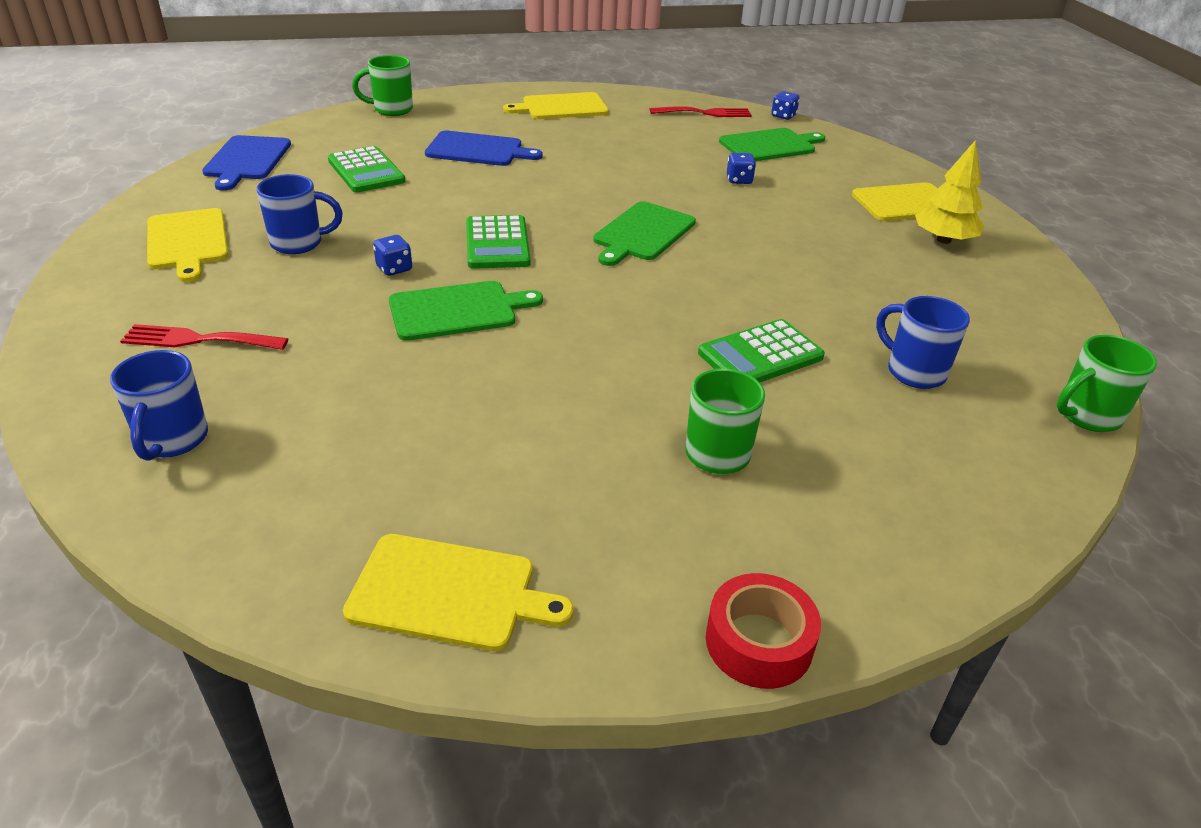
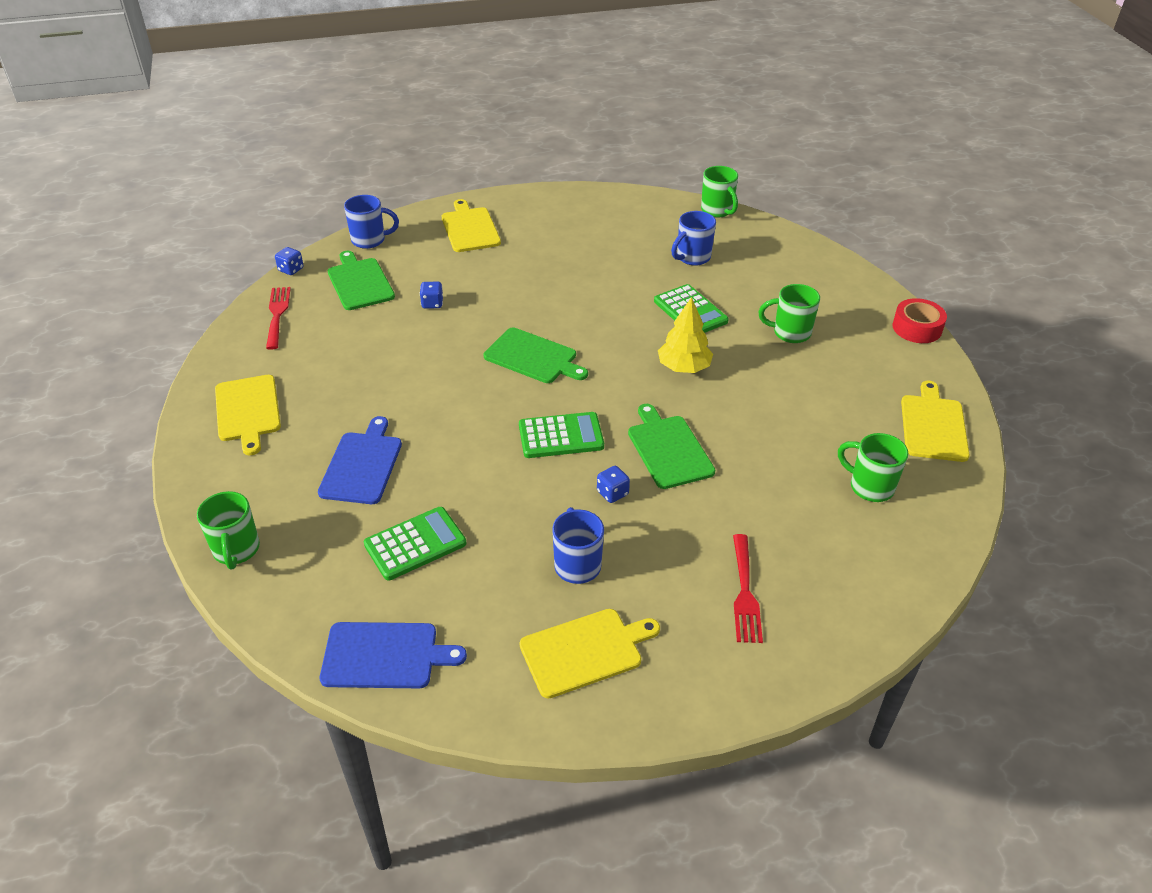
camera: 90 degrees left, 5 degrees up
blue mug [110,350,208,461] -> blue mug moved to [344,195,399,249]
yellow tree [915,140,984,244] -> yellow tree moved to [658,297,713,373]
none -> green mug [838,433,908,502]

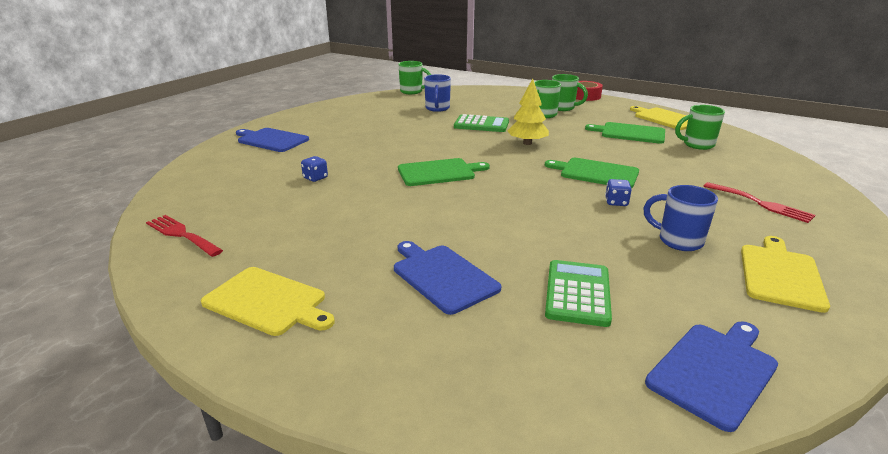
camera: 45 degrees left, 15 degrees down
green mug [197,491,260,569] -> green mug moved to [552,74,588,111]
blue dice [275,247,303,275] -> none
green cutting board [327,251,395,310] -> green cutting board moved to [585,122,665,144]
blue mug [344,195,399,249] -> none
yellow cutting board [442,199,501,252] -> blue cutting board [236,128,309,152]
green calculator [519,412,604,458] -> none

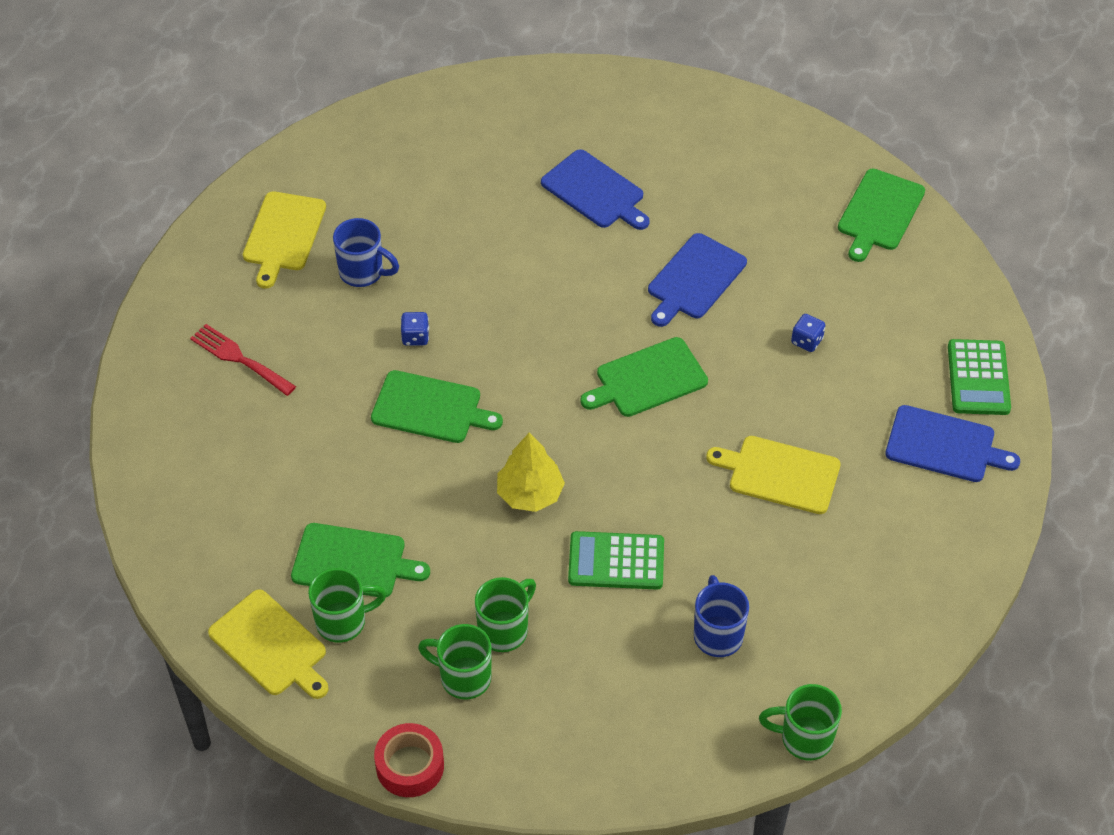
camera: 170 degrees right, 25 degrees up
red fork [146,215,223,257] -> green cutting board [838,169,925,262]
yellow cutting board [201,267,335,336] -> yellow cutting board moved to [706,436,841,514]
green calculator [545,260,612,327] -> green calculator moved to [948,339,1011,415]
blue cutting board [645,321,778,432] -> blue cutting board moved to [648,233,747,327]
green mug [675,105,725,150] -> green mug moved to [308,568,386,643]

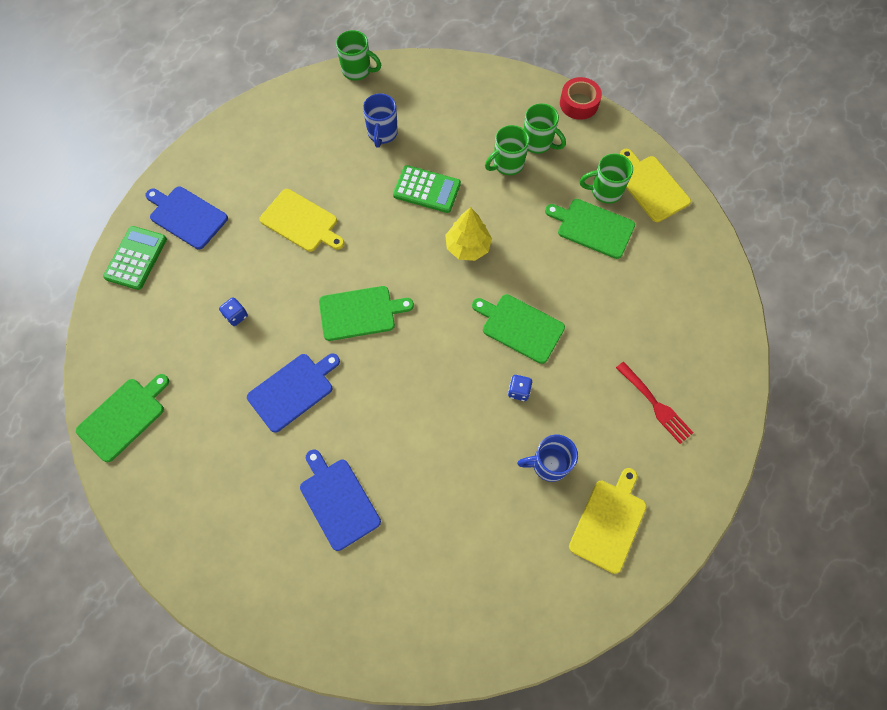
camera: 165 degrees left, 15 degrees up
blue mug [333,218,399,287] -> blue mug turned 45 degrees counterclockwise [517,435,578,482]

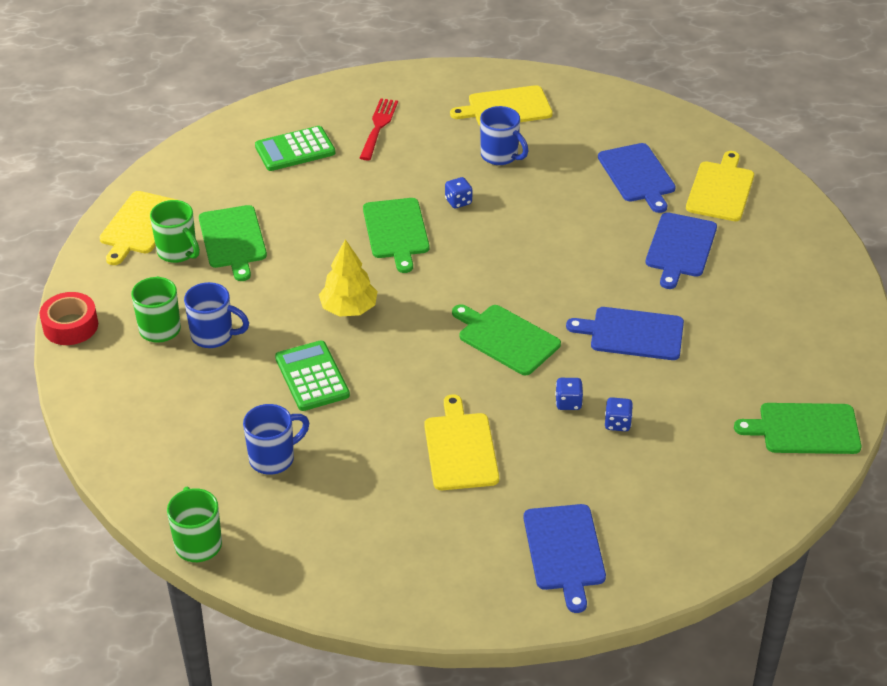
camera: 130 degrees left, 25 degrees down
green calculator [103,226,167,290] -> green calculator moved to [255,126,335,171]
green mug [485,125,529,175] -> blue mug [184,282,249,348]
none -> blue dice [555,378,583,410]
none -> blue cutting board [598,143,676,213]
none -> yellow cutting board [686,151,754,221]

